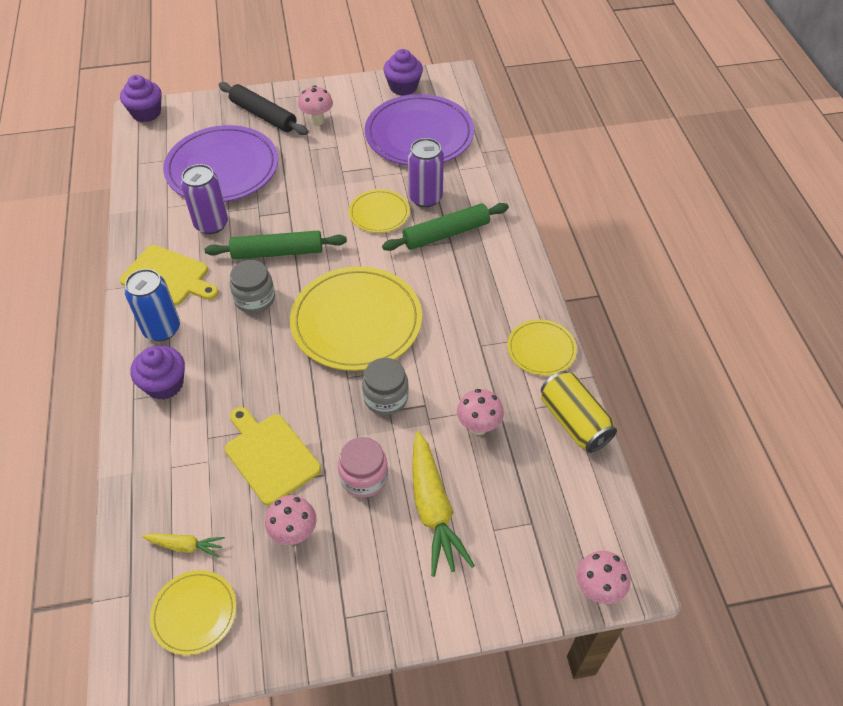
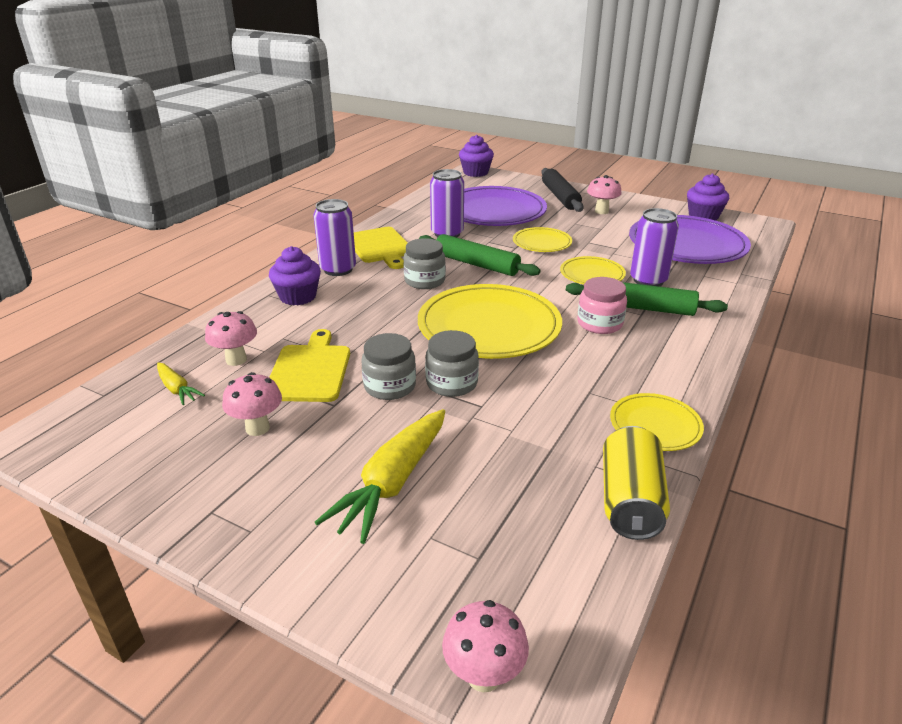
camera: 40 degrees right, 20 degrees down
blue can [124,269,180,341] -> purple can [313,199,356,276]
yellow plate [150,570,237,655] -> yellow plate moved to [513,227,572,252]
pink jar [338,437,388,498] -> pink jar moved to [578,277,627,334]
pink mushroom [457,389,504,435] -> pink mushroom moved to [205,311,257,366]
none -> grey jar [361,333,416,400]

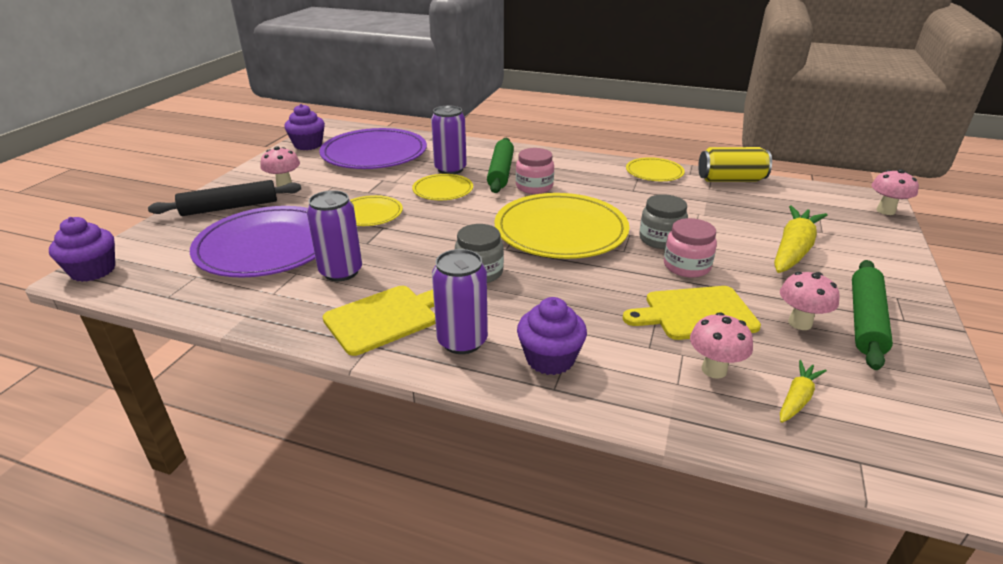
camera: 100 degrees left, 0 degrees up
yellow carrot [315,409,445,544] -> yellow carrot turned 75 degrees counterclockwise [774,206,827,273]
grey jar [361,333,416,400] -> pink jar [664,218,717,278]
green rolling pin [419,234,541,276] -> green rolling pin moved to [852,260,893,370]

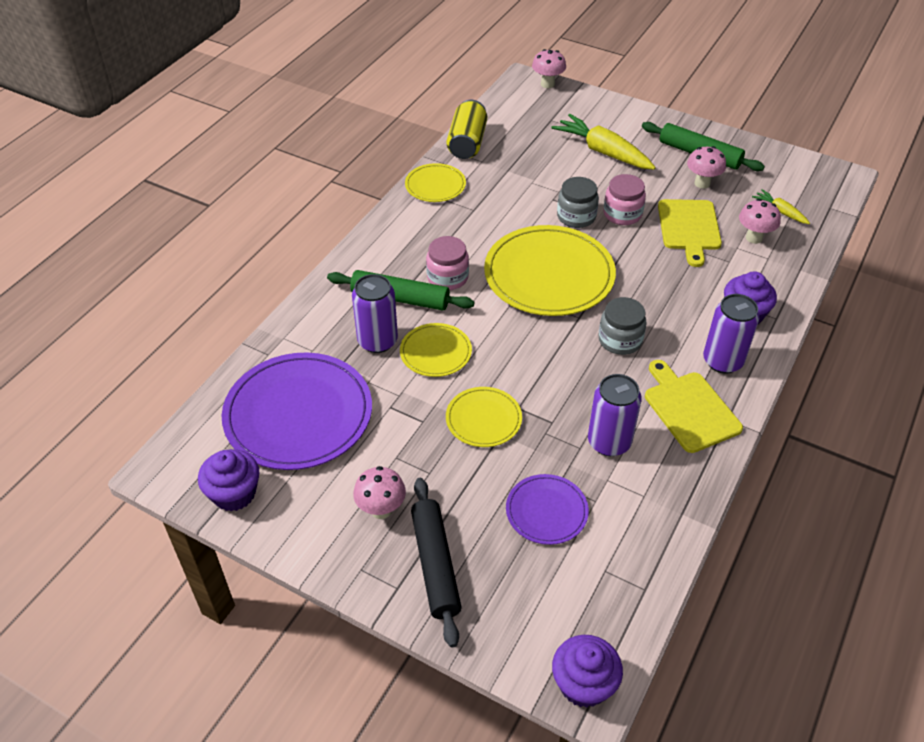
camera: 80 degrees left, 15 degrees up
purple plate [190,206,316,278] -> purple plate [506,474,589,545], size x0.51

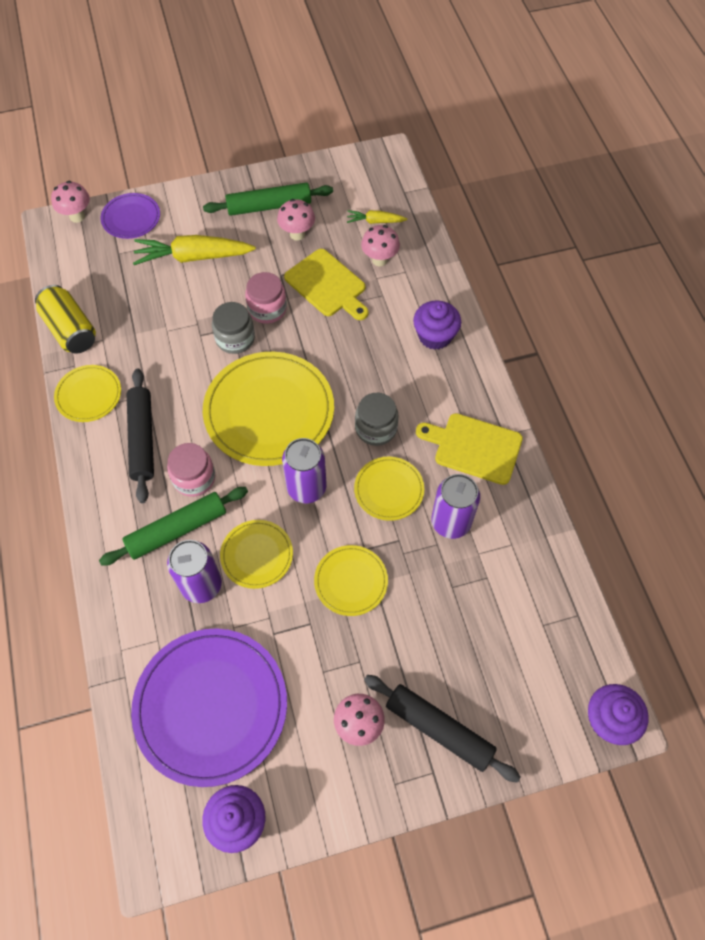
camera: 45 degrees left, 15 degrees up
purple plate [506,474,589,545] -> purple plate moved to [100,193,160,239]
purple can [703,294,759,374] -> purple can moved to [282,438,327,503]
none -> black rolling pin [127,368,154,503]
none -> yellow plate [354,457,424,521]

